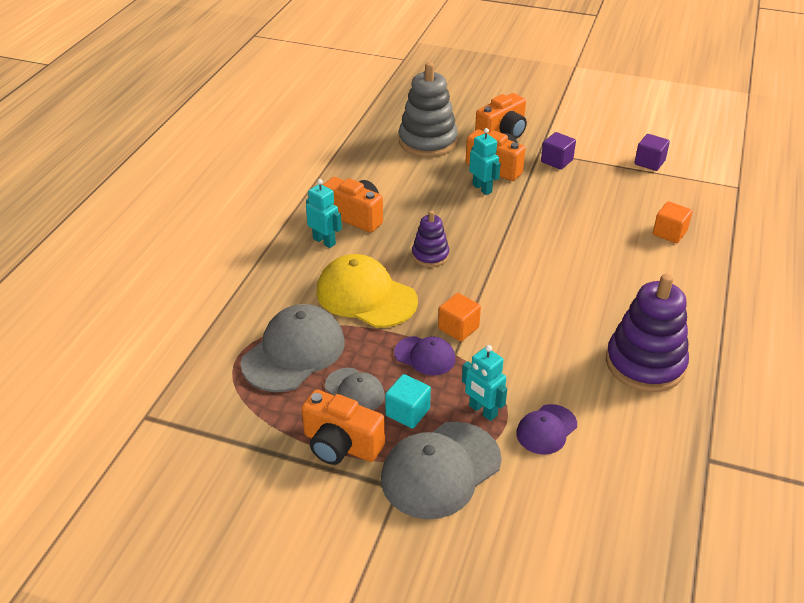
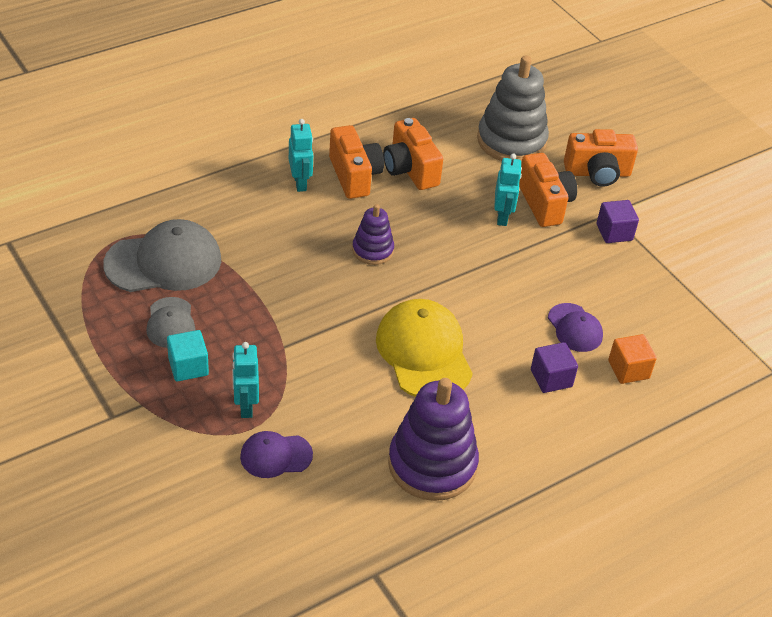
camera: 35 degrees right, 5 degrees up
orange camera [301,389,385,465] -> orange camera moved to [383,118,443,190]
yellow cap [317,254,418,328] -> yellow cap moved to [376,299,473,397]
grey cap [381,422,501,519] -> none
purple cap [394,336,455,375] -> purple cap moved to [548,303,603,352]
orange cube [438,293,481,342] -> none
purple cube [634,134,670,171] -> purple cube moved to [531,342,578,393]

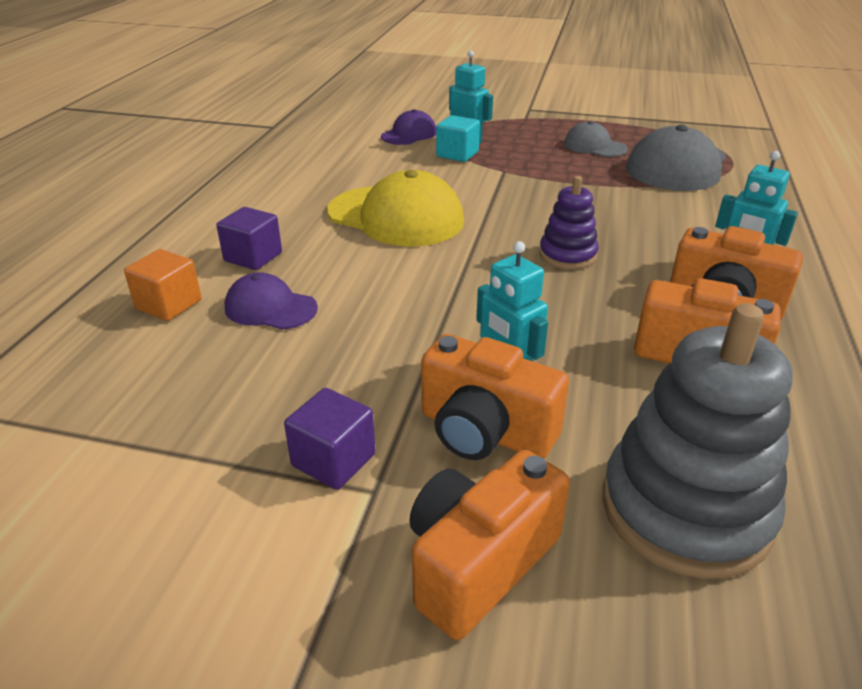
camera: 140 degrees right, 10 degrees down
turquoise cube [167,330,209,382] -> turquoise cube moved to [436,115,480,162]
purple stacking toy [388,378,479,501] -> none

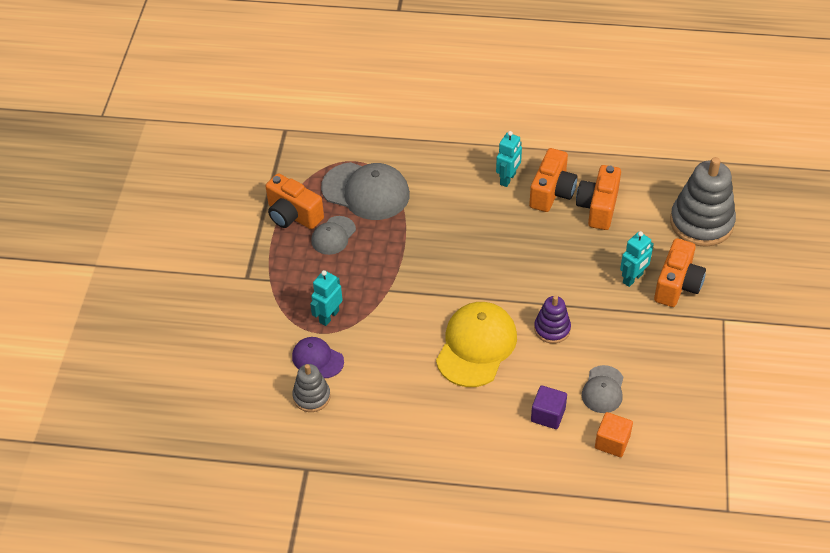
camera: 95 degrees left, 15 degrees up
purple cap [225,272,318,330] -> grey cap [582,365,623,413]
purple cube [284,388,375,490] -> none
orange camera [409,450,570,640] -> orange camera moved to [265,173,324,229]
turquoise cube [436,115,480,162] -> none
purple stacking toy [539,176,599,269] -> purple stacking toy moved to [534,295,571,344]
none -> grey stacking toy [292,364,331,412]

